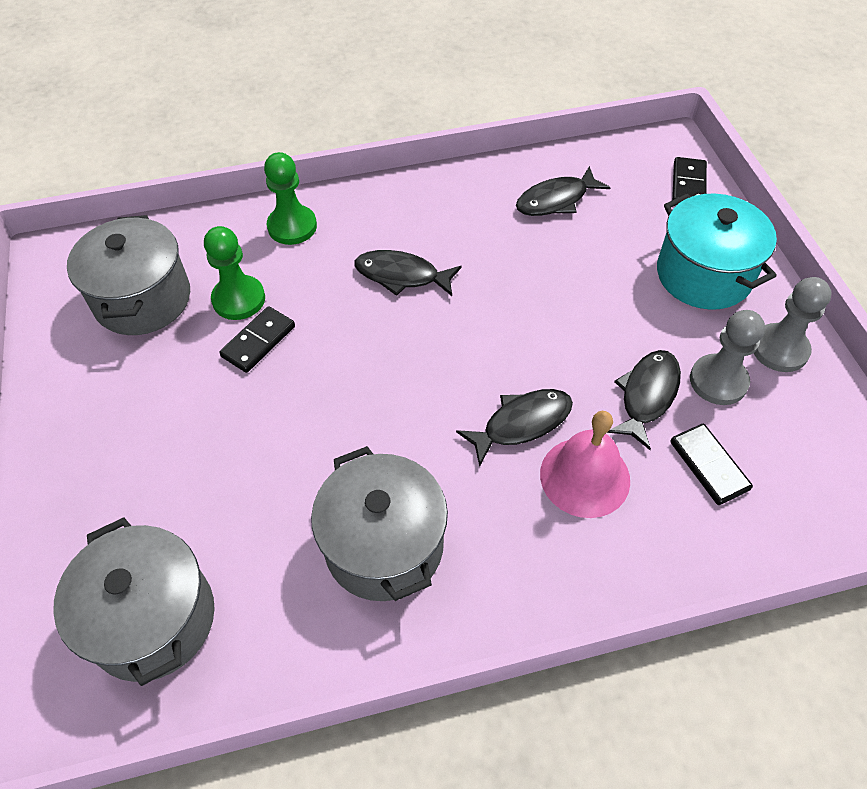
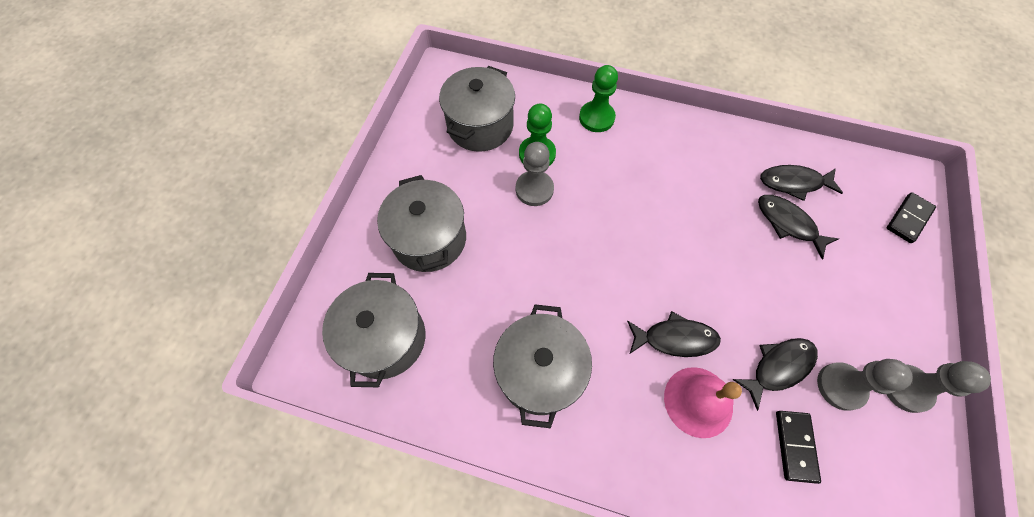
camera: 30 degrees right, 10 degrees up
black domino [219,306,295,373] -> grey pawn [516,142,554,206]
black fish [354,250,462,296] -> black fish moved to [758,195,839,259]
turquoise pot [657,194,777,310] -> none
none -> grey pot [377,175,466,272]

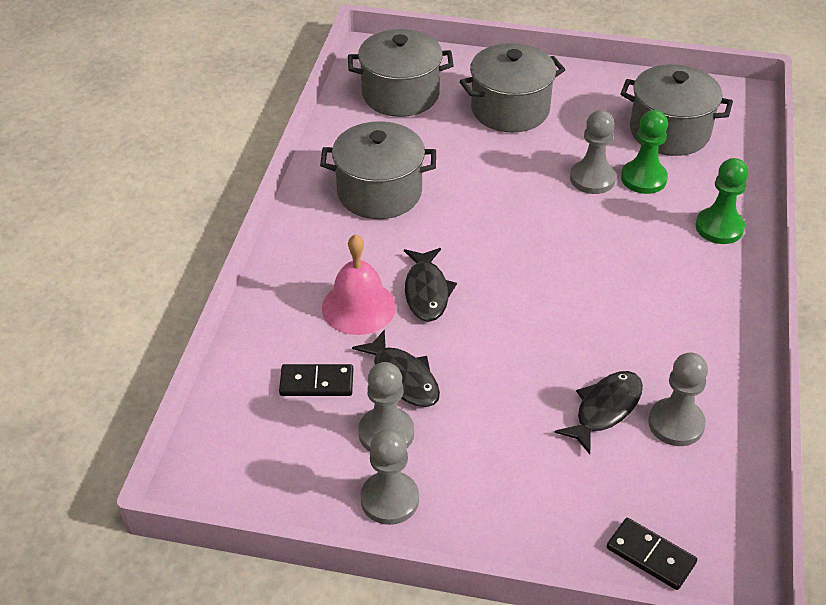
camera: 85 degrees right, 20 degrees down
black fish [760,165,843,201] -> grey pawn [648,352,708,446]

